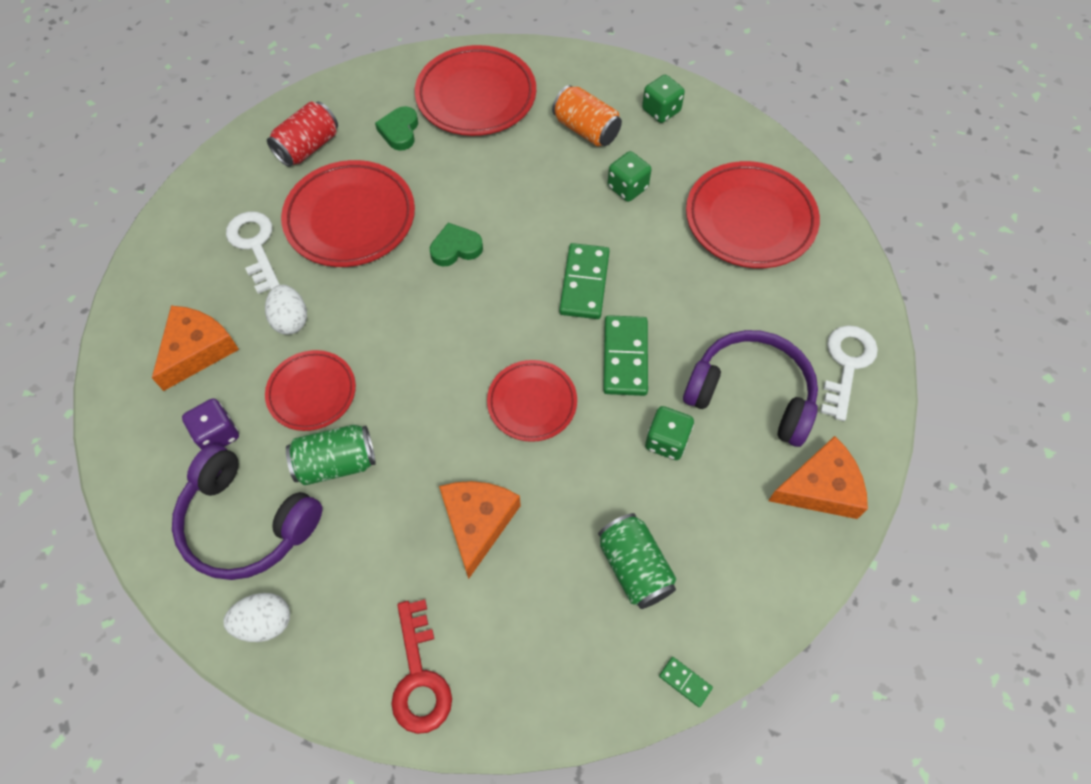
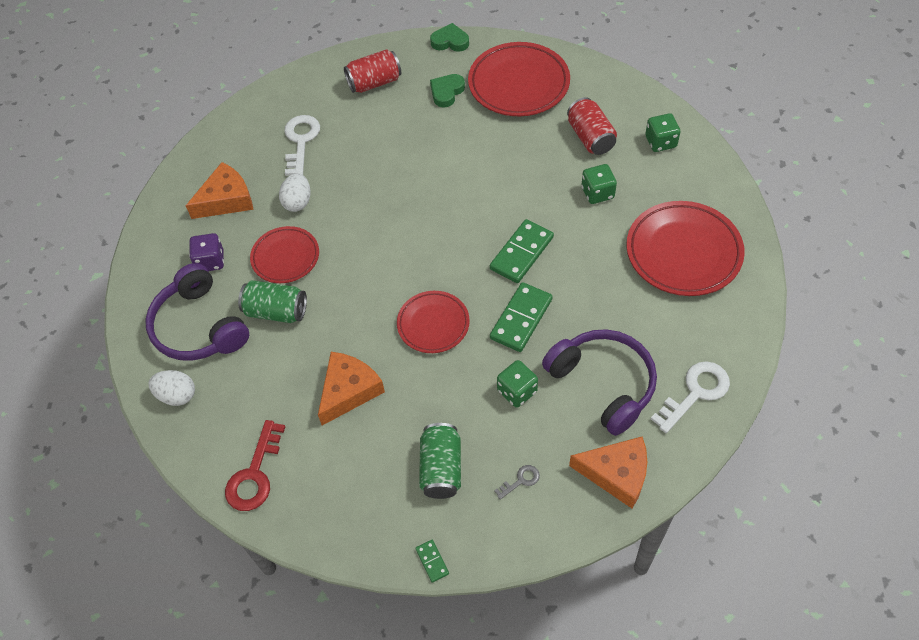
camera: 30 degrees right, 5 degrees down
red plate [281,160,415,267] -> none
green heart [430,223,483,266] -> green heart moved to [430,23,469,52]
orange can [552,85,622,146] -> red can [567,97,617,155]
none -> grey key [494,465,540,500]

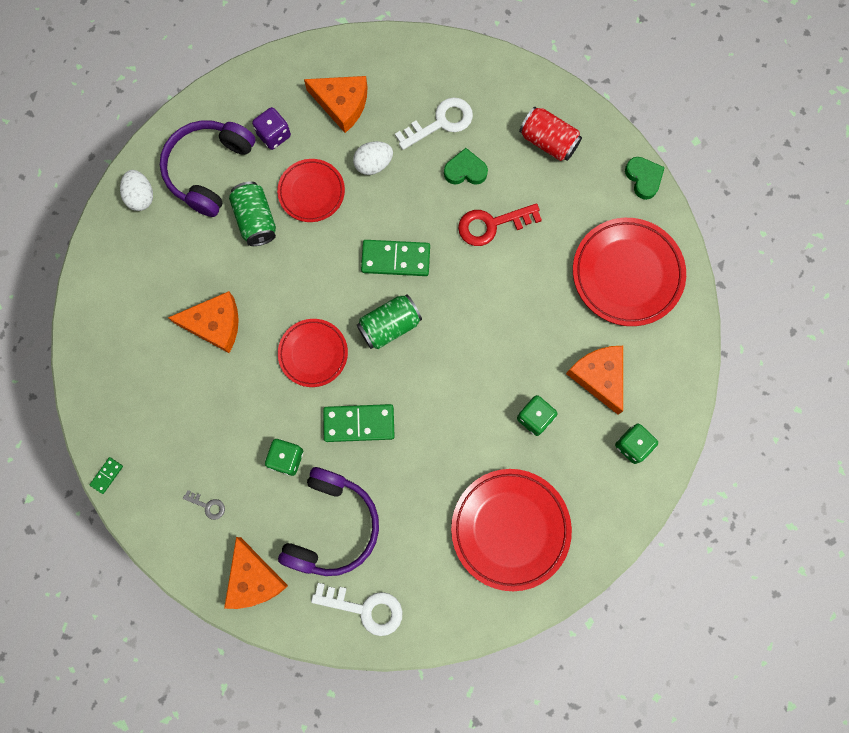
camera: 55 degrees right, 20 degrees up
red key [225,420,285,511] -> red key moved to [458,203,542,246]
green can [419,423,461,499] -> green can moved to [357,294,422,349]
green heart [430,74,465,108] -> green heart moved to [444,148,488,185]
green domino [490,219,554,283] -> green domino moved to [361,240,430,276]
red can [567,97,617,155] -> orange cheese [566,346,623,415]

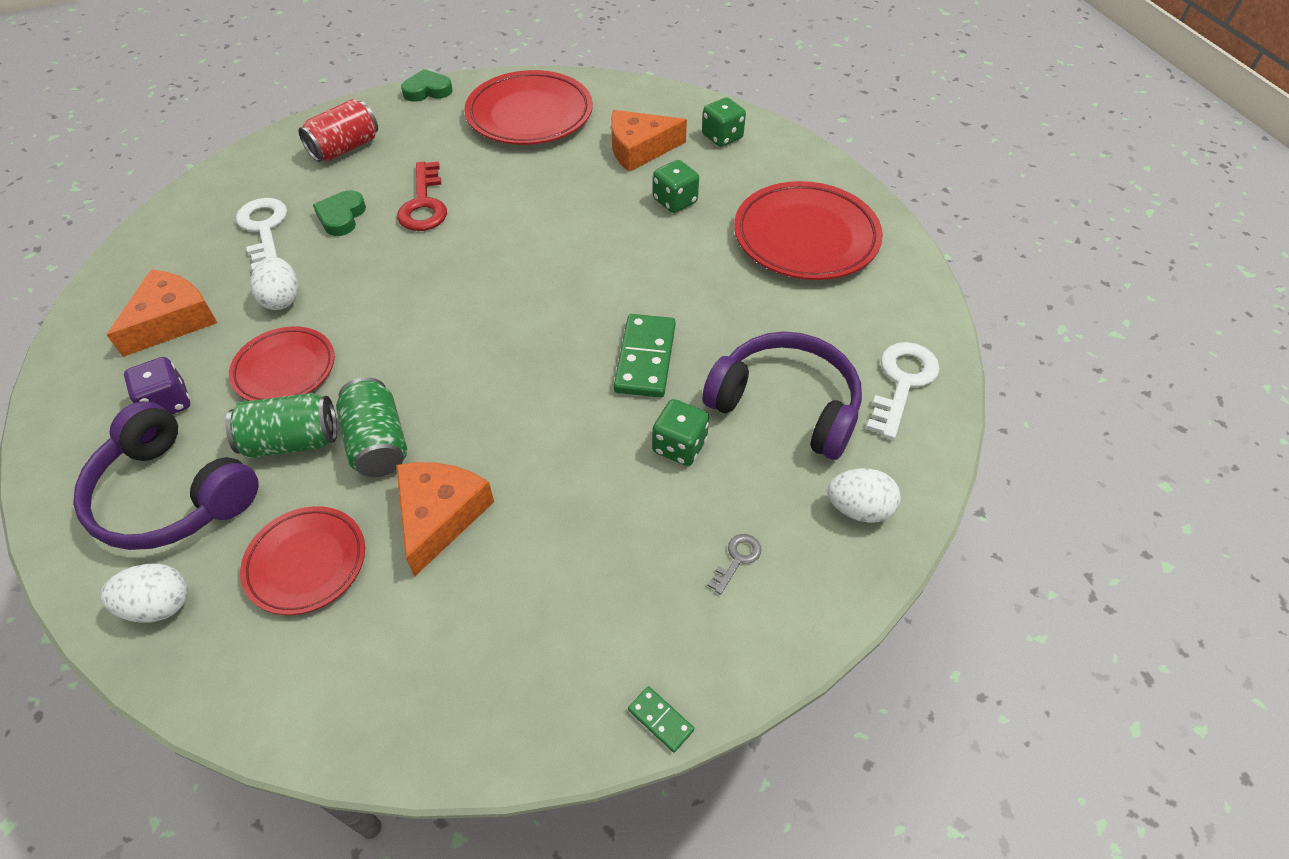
camera: 80 degrees left, 25 degrees down
orange cheese [224,537,288,609] -> white egg [827,469,901,523]
red plate [278,319,348,387] -> red plate moved to [240,506,365,615]
green can [357,294,422,349] -> green can moved to [336,377,407,477]
green domino [361,240,430,276] -> none

